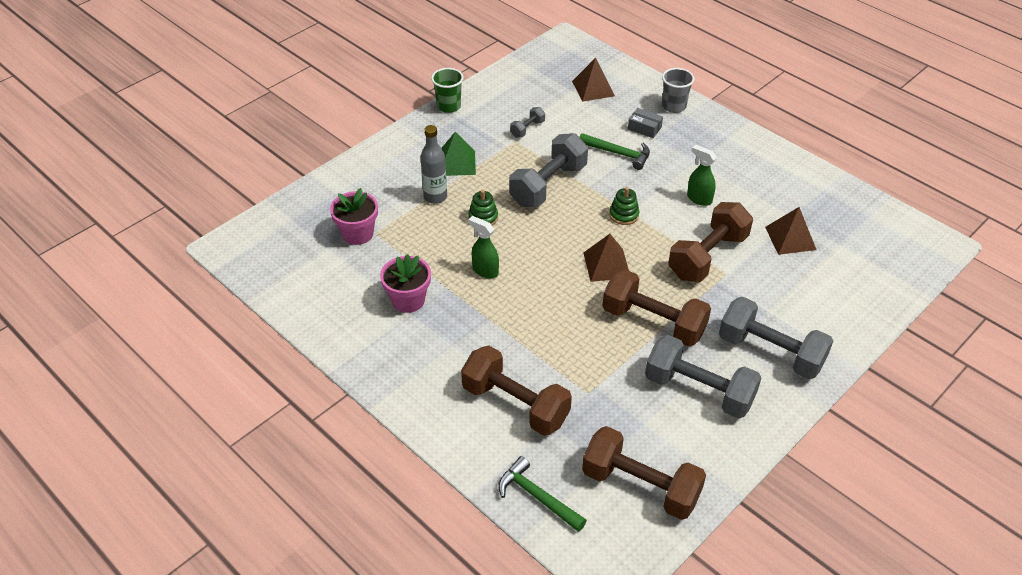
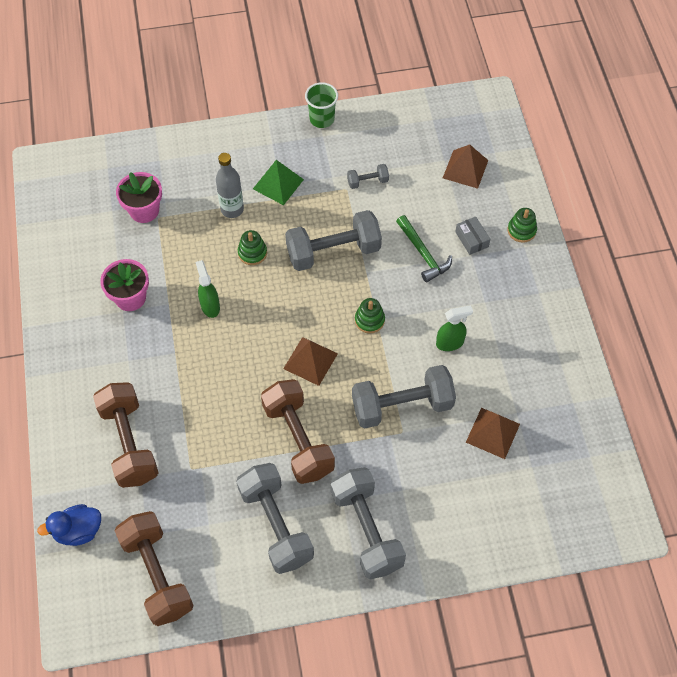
camera: 35 degrees right, 15 degrees up
green hammer [498,456,587,532] -> blue duck [37,504,101,546]
grey cup [662,68,694,113] -> green stacking toy [508,208,537,243]
brown dumbbell [668,202,753,282] -> grey dumbbell [352,365,456,429]
green spray bottle [687,145,717,206] -> green spray bottle turned 90 degrees clockwise [436,305,473,351]

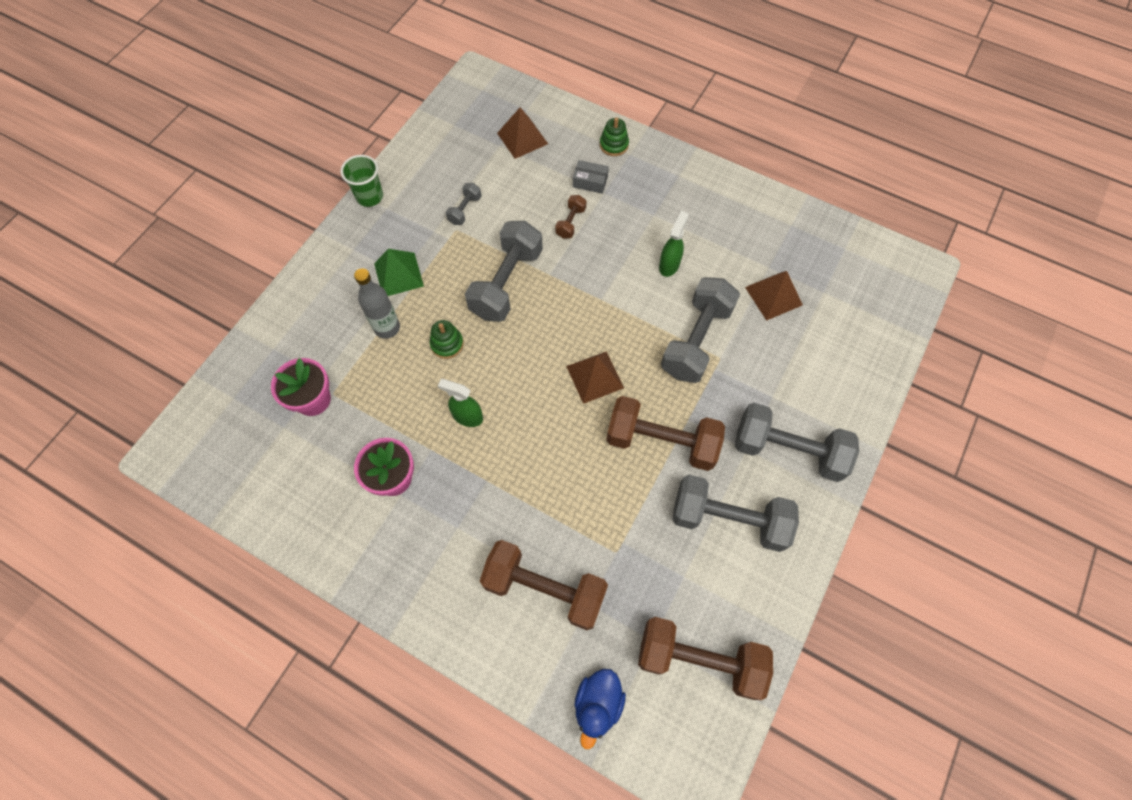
camera: 50 degrees left, 5 degrees up
green stacking toy [355,298,385,333] -> none
green hammer [396,215,452,282] -> brown dumbbell [555,195,586,239]

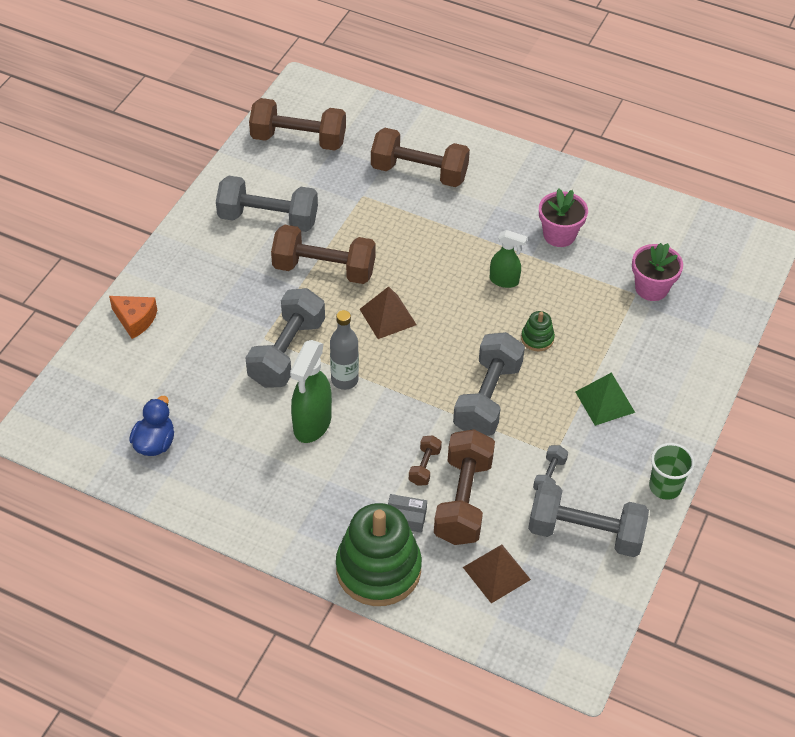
camera: 175 degrees right, 15 degrees down
grey bottle [354,268,400,339] -> grey bottle moved to [330,310,359,390]
blue duck [574,669,626,749] -> blue duck moved to [129,396,174,456]
green stacking toy [600,117,629,156] -> green stacking toy [336,503,422,606], size x2.30
green spray bottle [659,211,689,277] -> green spray bottle [290,340,332,443], size x1.63
grey dumbbell [735,403,859,482] -> grey dumbbell moved to [528,482,649,557]
brown pyramid [745,271,803,321] -> none
none -> orange cheese [109,296,157,339]
none -> brown dumbbell [434,429,495,545]

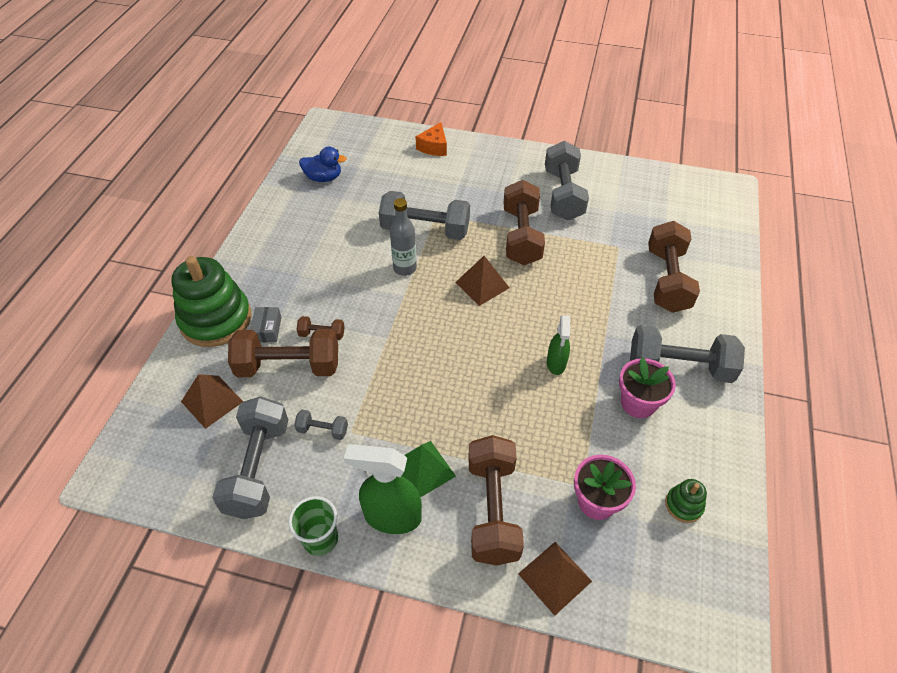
camera: 80 degrees right, 0 degrees up
brown dumbbell [249,98,346,151] -> brown dumbbell moved to [468,435,524,566]
green spray bottle [290,340,332,443] -> green spray bottle moved to [344,444,422,534]
grey dumbbell [453,332,525,436] -> grey dumbbell moved to [630,325,745,383]
green stacking toy [521,311,555,351] -> green stacking toy moved to [665,479,707,523]
none -> brown pyramid [518,542,592,616]

